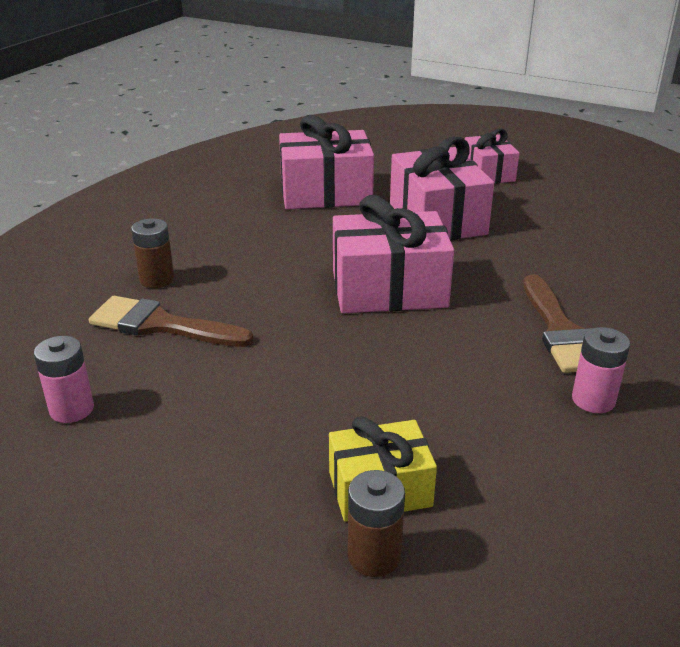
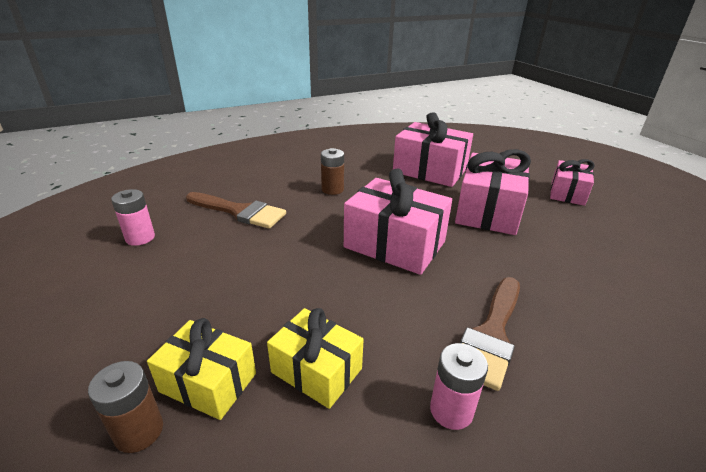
camera: 35 degrees right, 0 degrees up
brown brush [89,296,254,347] -> brown brush turned 150 degrees clockwise [186,192,286,229]
brown battery [131,218,174,288] -> brown battery moved to [321,148,344,195]
none -> yellow gift [267,308,364,409]

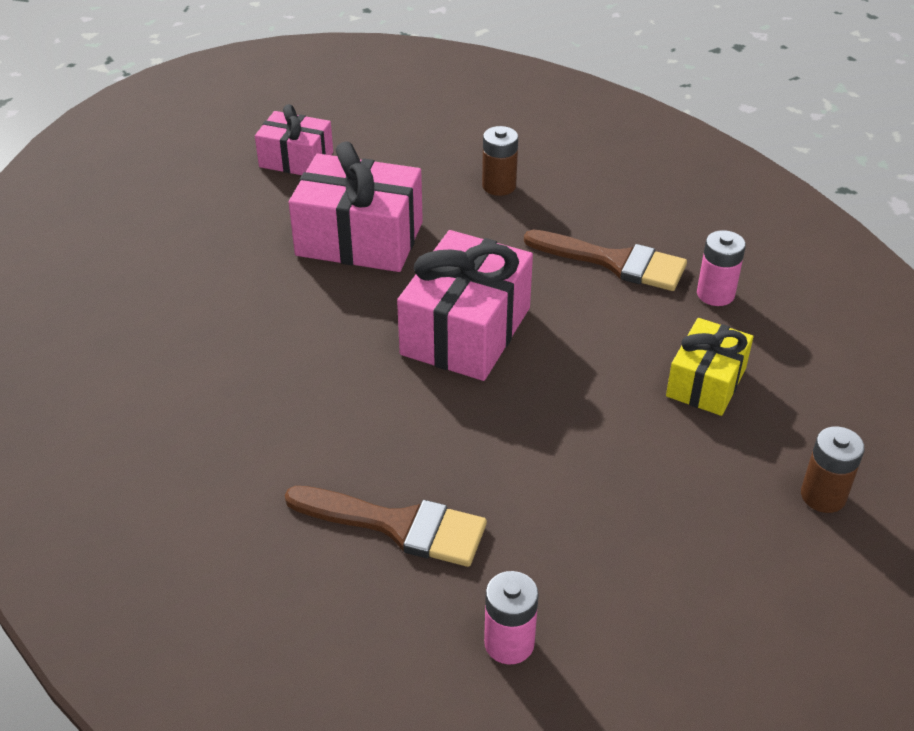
camera: 95 degrees left, 10 degrees up
yellow gift [147,318,256,420] -> none
brown brush [186,192,286,229] -> brown brush turned 90 degrees clockwise [285,486,487,567]
brown battery [321,148,344,195] -> brown battery moved to [482,126,518,196]
pink gift [393,112,473,187] -> none

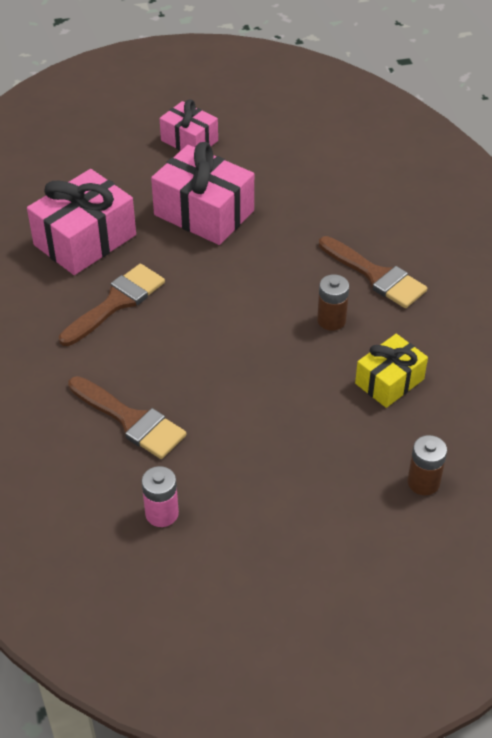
camera: 20 degrees right, 5 degrees up
pink gift [397,230,533,381] -> pink gift moved to [27,169,136,275]
brown battery [482,126,518,196] -> brown battery moved to [317,274,349,331]
pink battery [697,230,746,306] -> none
none -> brown brush [59,264,165,346]

